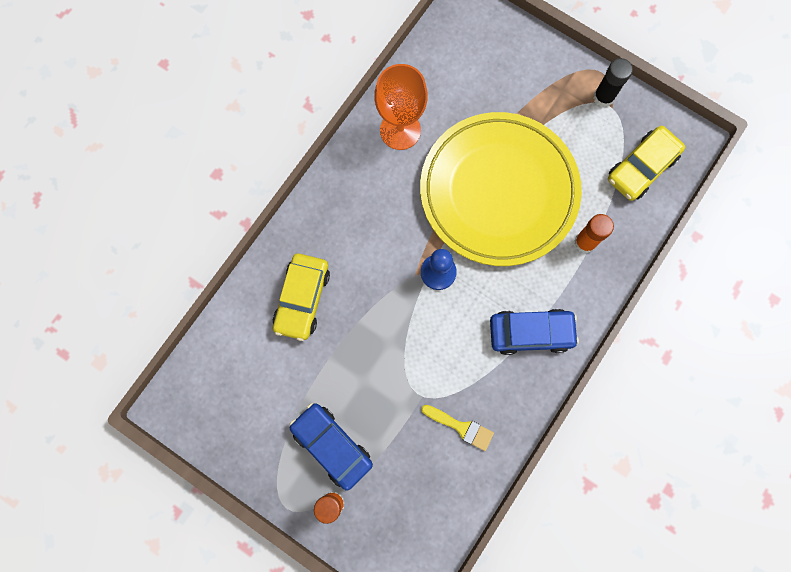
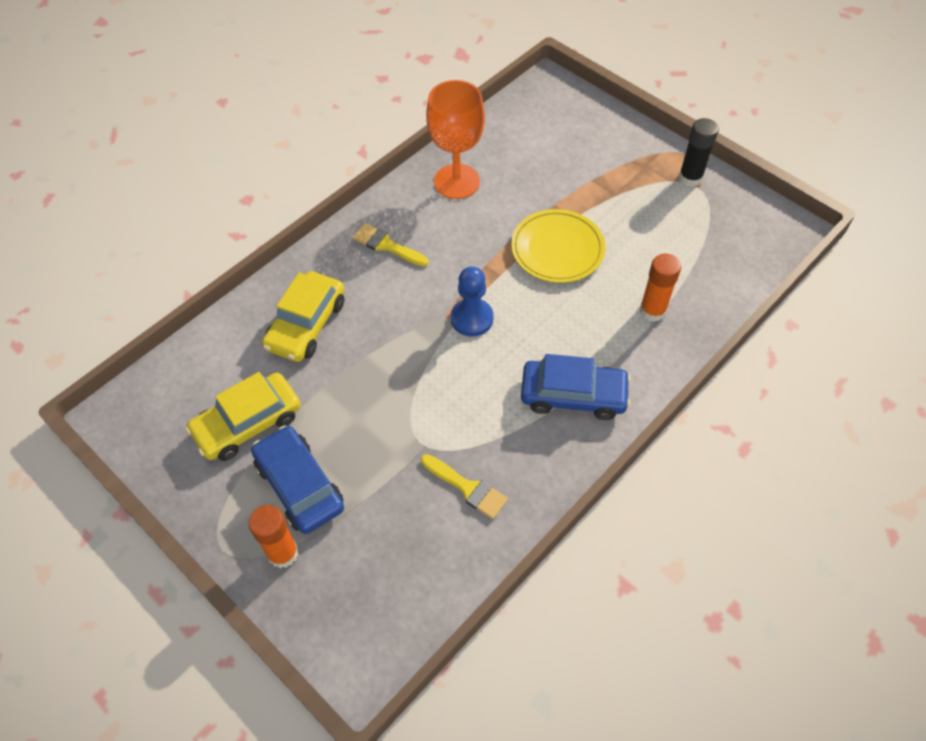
camera: 10 degrees right, 20 degrees down
yellow plate [420,112,582,266] -> yellow plate [511,209,605,283], size x0.51
yellow car [608,126,685,201] -> yellow car moved to [186,372,301,461]
none -> yellow brush [353,223,429,267]

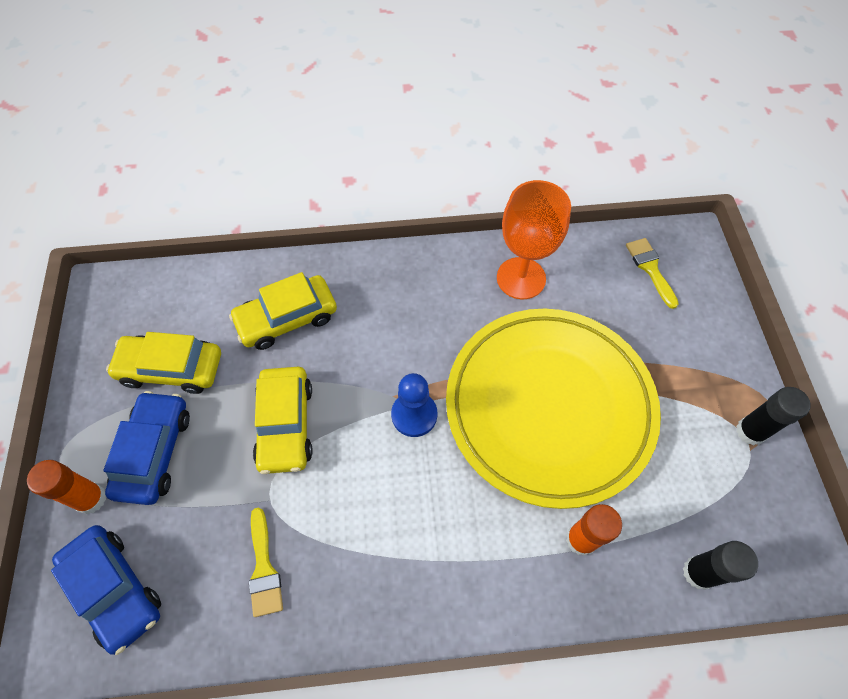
camera: 40 degrees right, 5 degrees up
yellow brush [353,223,429,267] -> yellow brush moved to [626,238,679,309]
yellow plate [511,209,605,283] -> yellow plate [446,309,661,509], size x1.98
blue car [521,354,631,420] -> blue car moved to [51,525,161,655]
none -> yellow car [253,367,313,474]
none -> black glue stick [683,541,758,590]

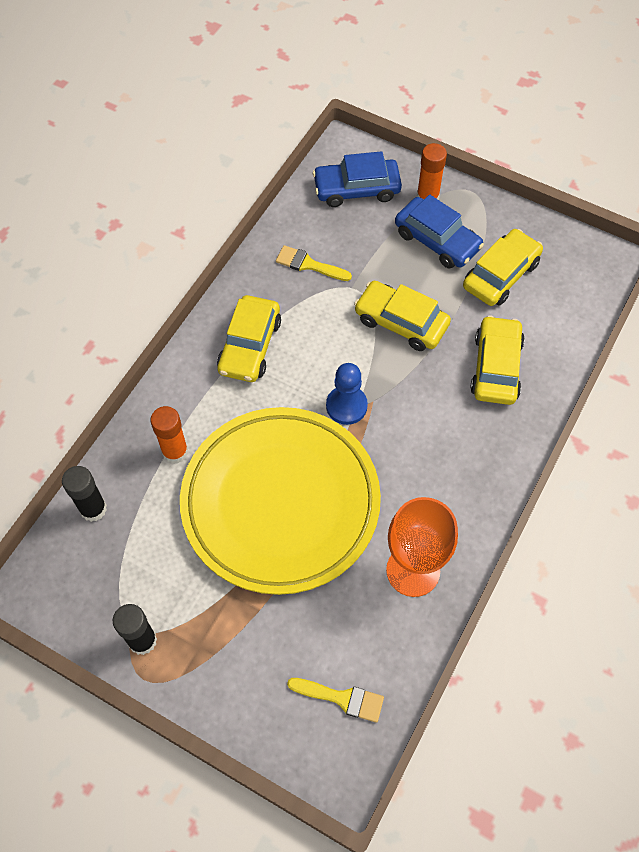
camera: 125 degrees right, 0 degrees up
none -> yellow car [217,295,281,382]

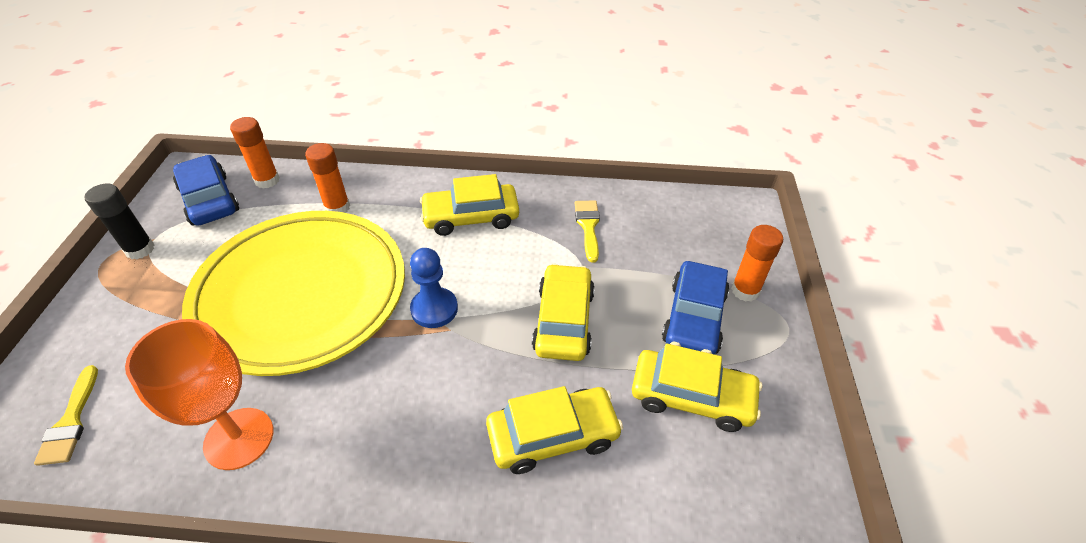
camera: 65 degrees right, 15 degrees down
black glue stick [62,466,107,522] -> orange glue stick [230,117,280,189]
blue car [313,151,402,207] -> blue car moved to [173,155,239,226]

